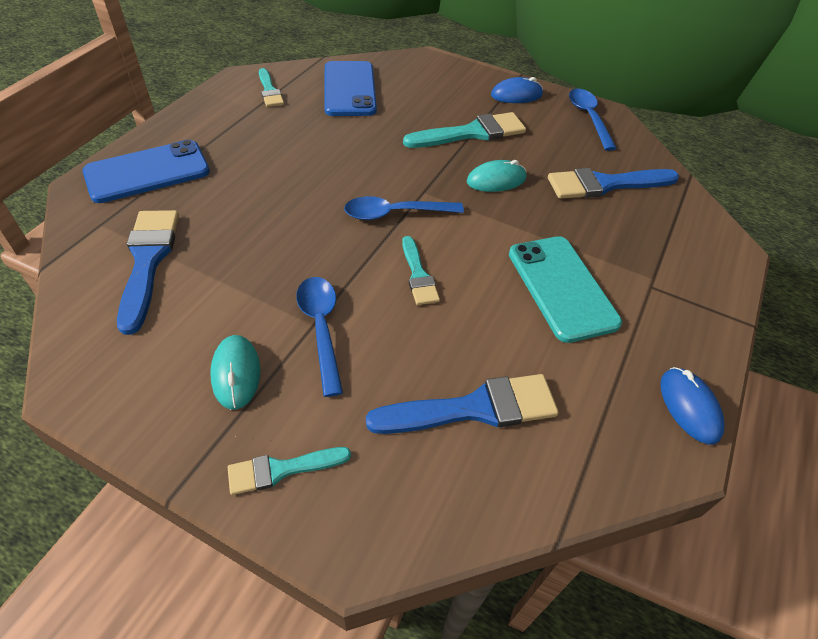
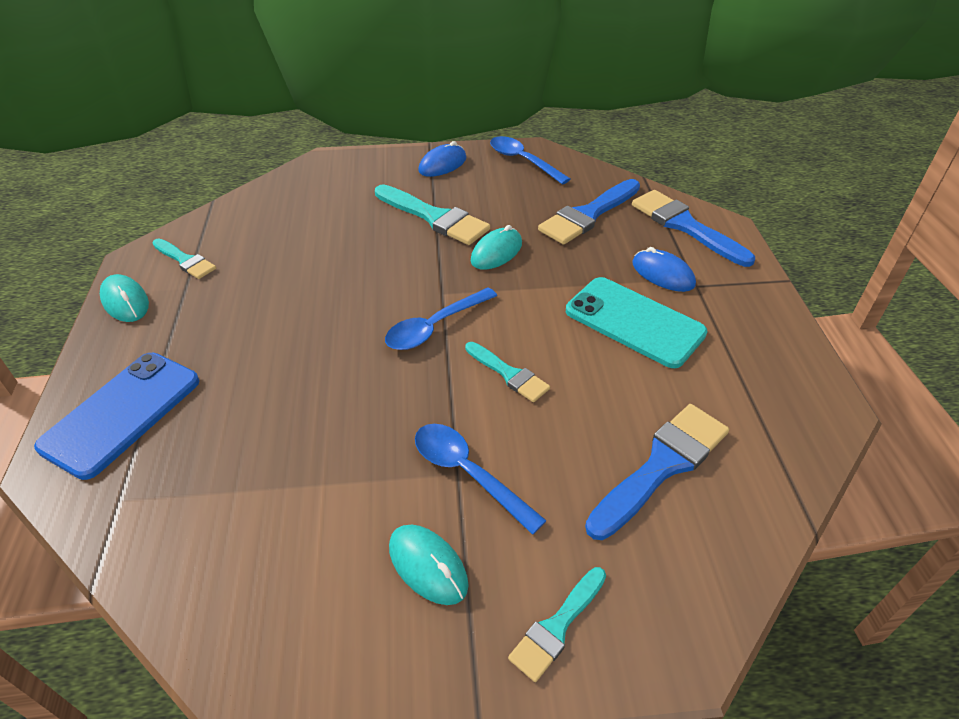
camera: 30 degrees left, 5 degrees down
blue brush [117,210,179,335] -> blue brush moved to [632,190,755,267]
blue phone [324,61,377,116] -> none
turquoise brush [403,112,526,148] -> turquoise brush turned 90 degrees clockwise [375,184,490,245]
blue mouse [660,367,725,445] -> blue mouse moved to [633,247,696,292]
none -> turquoise mouse [100,274,149,322]

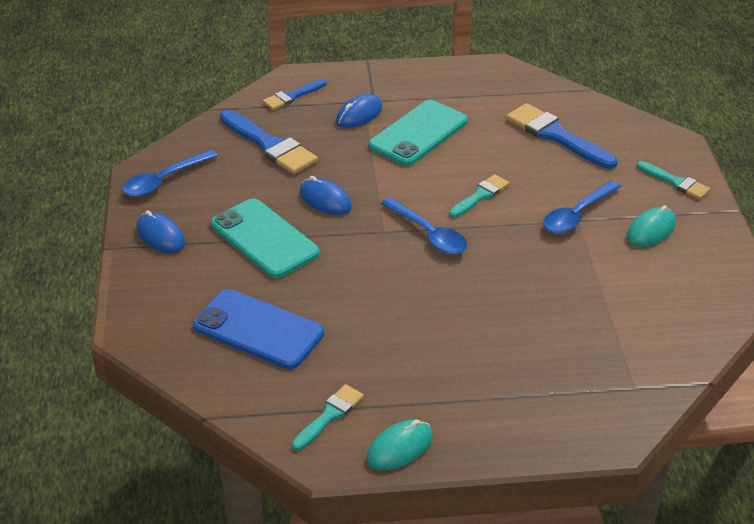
camera: 90 degrees left, 5 degrees down
blue phone [34,353,199,480] -> blue phone moved to [193,289,324,369]
turquoise brush [375,184,490,245] -> turquoise phone [211,198,320,278]
turquoise mouse [471,225,522,270] -> blue mouse [299,176,352,215]
blue brush [632,190,755,267] -> blue brush [263,79,327,110], size x0.59

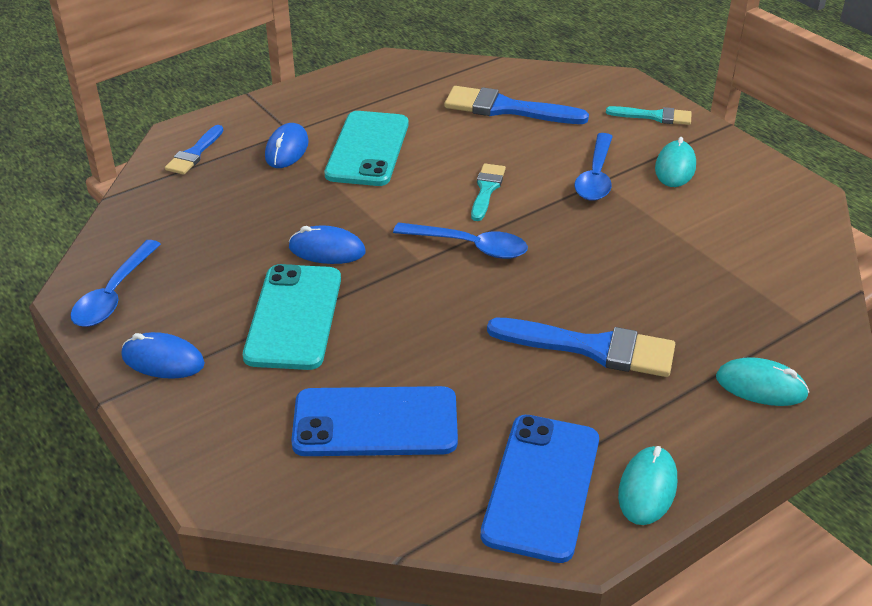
camera: 30 degrees left, 0 degrees up
turquoise phone [211,198,320,278] -> turquoise phone turned 75 degrees clockwise [243,264,341,370]
blue brush [220,110,318,174] -> blue brush moved to [487,318,675,377]
turquoise brush [292,384,364,451] -> blue phone [480,415,599,563]
none -> turquoise mouse [716,357,809,406]

